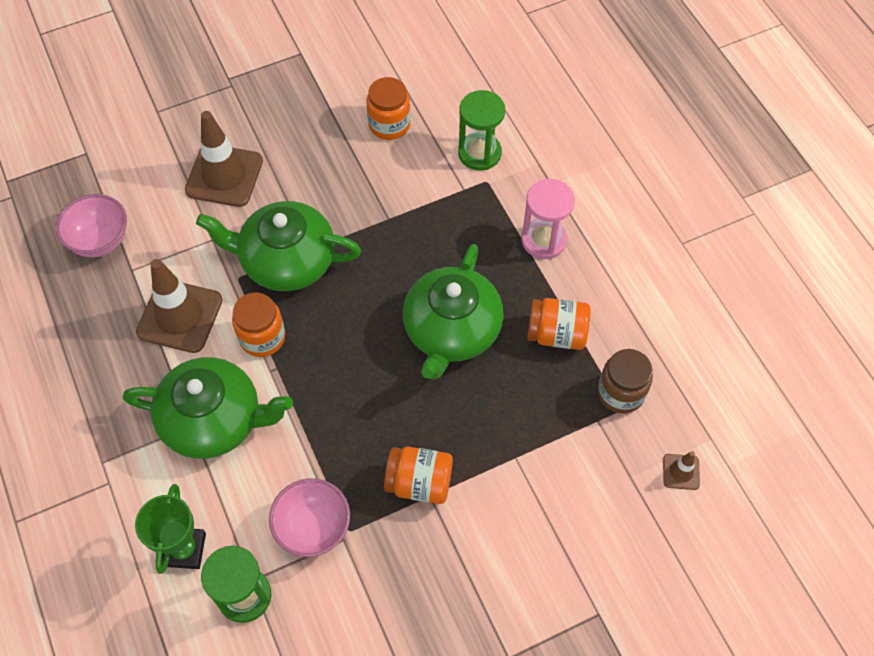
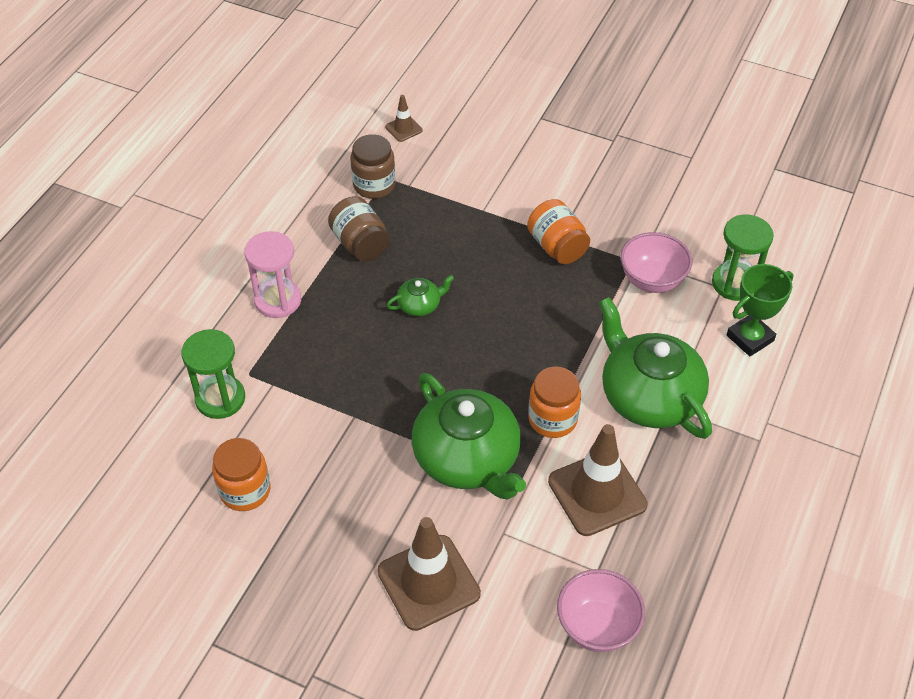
camera: 130 degrees left, 10 degrees down
green teapot [403,244,504,380] -> green teapot [386,275,454,316], size x0.44
orange jar [527,298,590,350] -> brown jar [328,196,389,261]

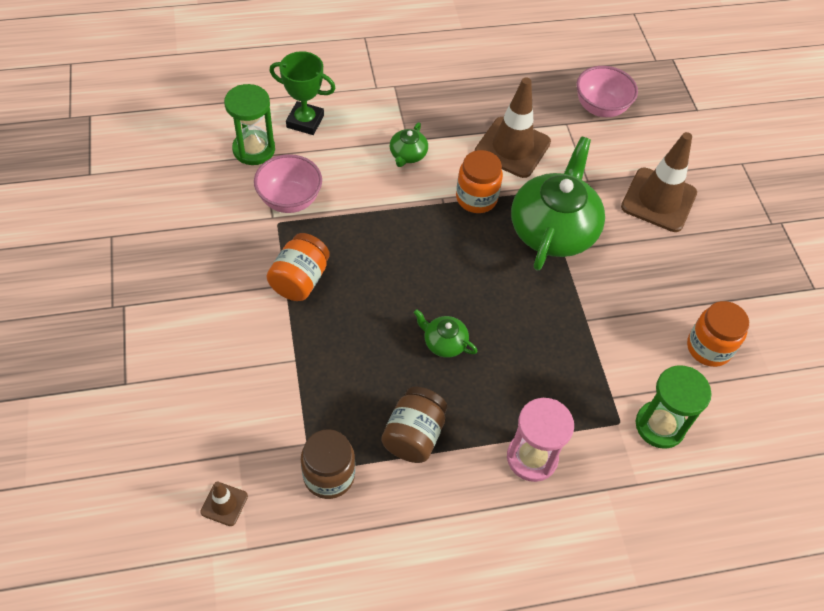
camera: 130 degrees left, 5 degrees up
green teapot [599,297,712,439] -> green teapot [390,122,428,167], size x0.44

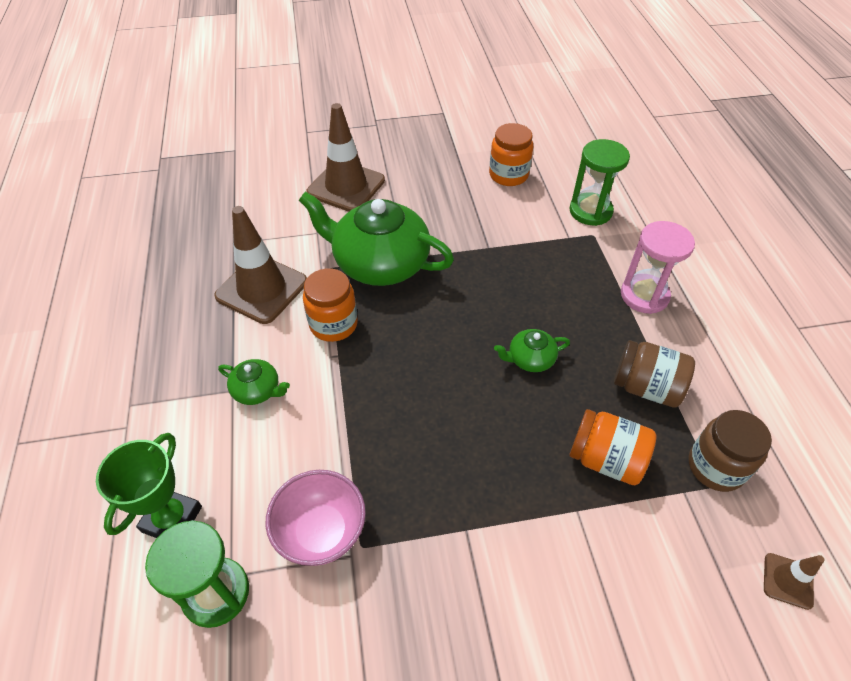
camera: 85 degrees left, 5 degrees down
orange jar [267,233,330,301] -> orange jar moved to [569,409,657,485]
green teapot [413,309,478,358] -> green teapot turned 45 degrees clockwise [494,329,570,372]
pink bowl [577,66,638,117] -> none

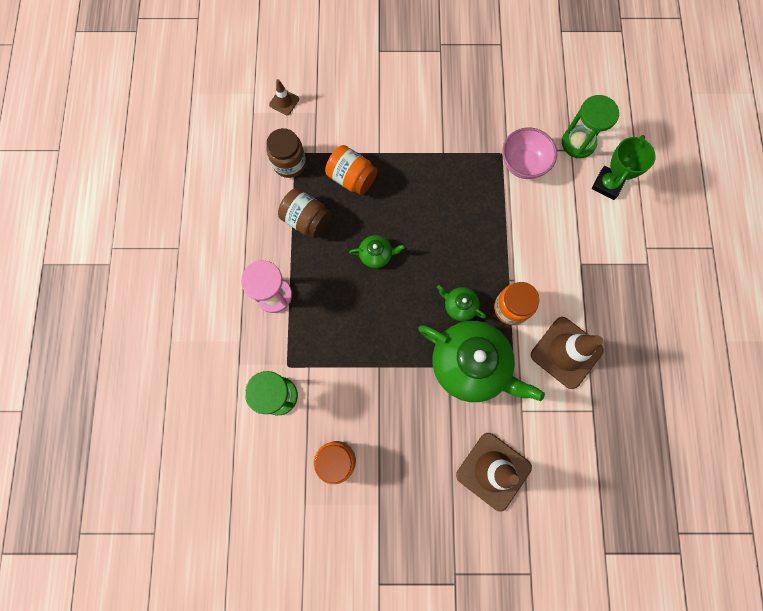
camera: 170 degrees left, 25 degrees up
green teapot [218,359,290,405] -> green teapot moved to [437,285,486,321]

